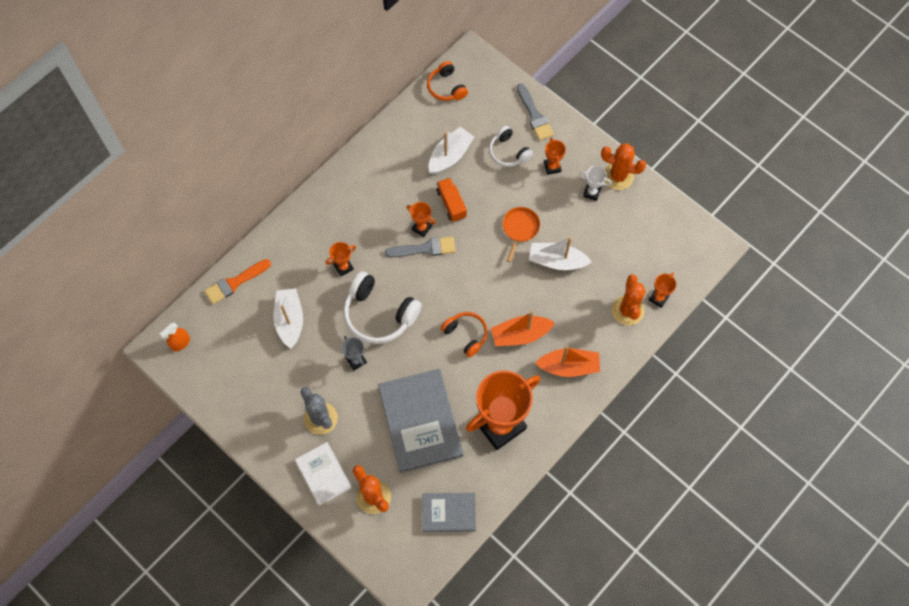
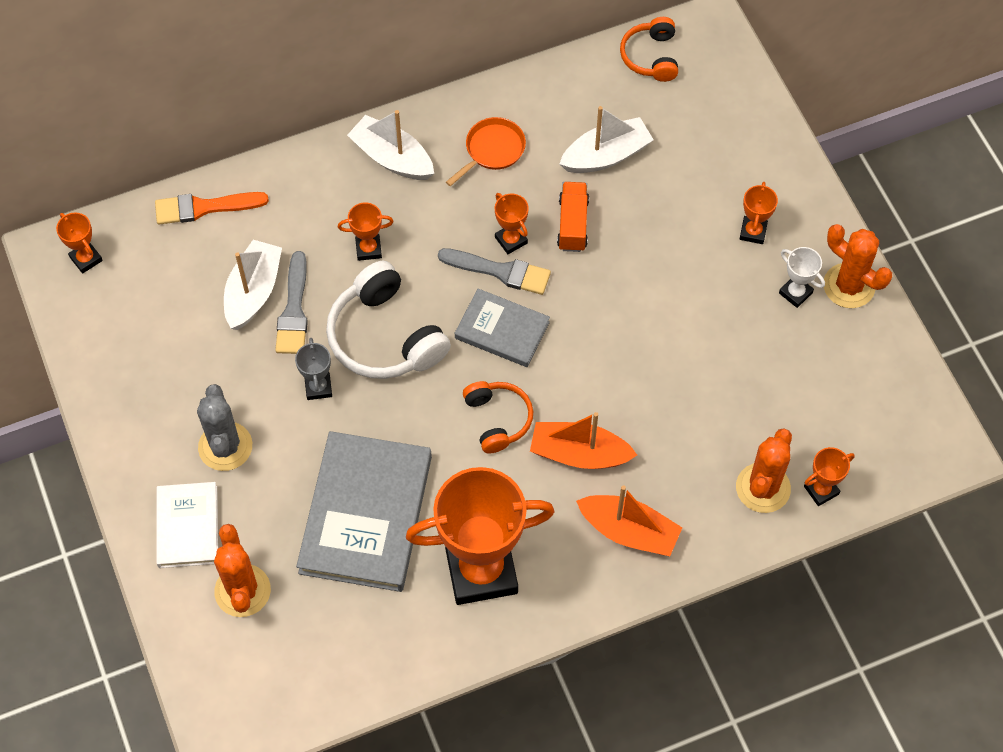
camera: 25 degrees right, 5 degrees down
orange spray bottle [160,323,190,351] -> orange trophy [56,212,103,274]
grey book [423,493,476,532] -> grey book moved to [455,288,550,367]
white headphones [489,126,533,167] -> none
orange pan [502,207,540,262] -> orange pan moved to [446,117,526,186]
grey brush [517,83,554,141] -> grey brush moved to [275,251,308,354]
white boat [529,237,592,270] -> white boat moved to [347,110,434,180]

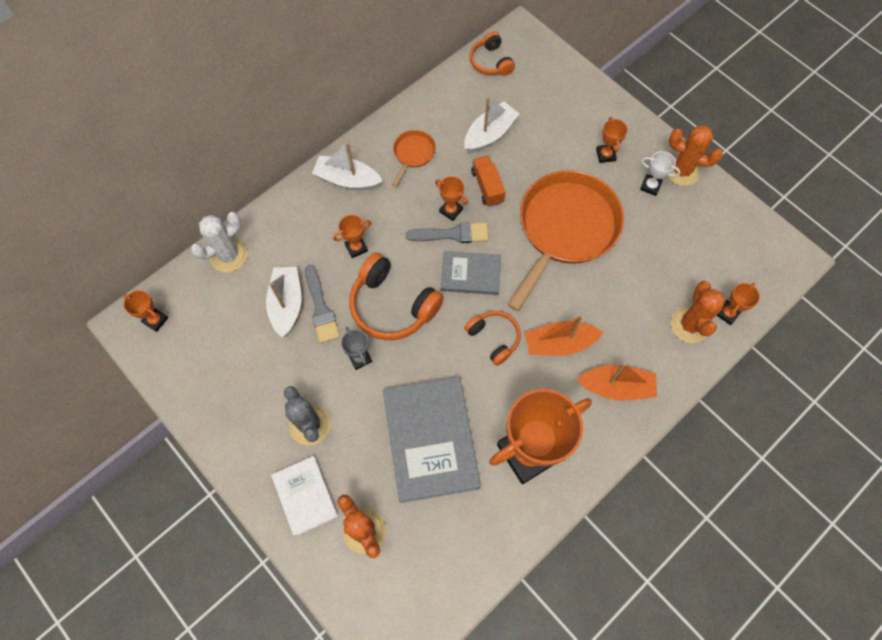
camera: 20 degrees left, 5 degrees up
orange brush [155,192,269,225] -> white cactus [191,212,248,272]
white headphones [326,261,451,379] -> orange headphones [349,253,444,340]
none -> orange pan [508,170,624,311]

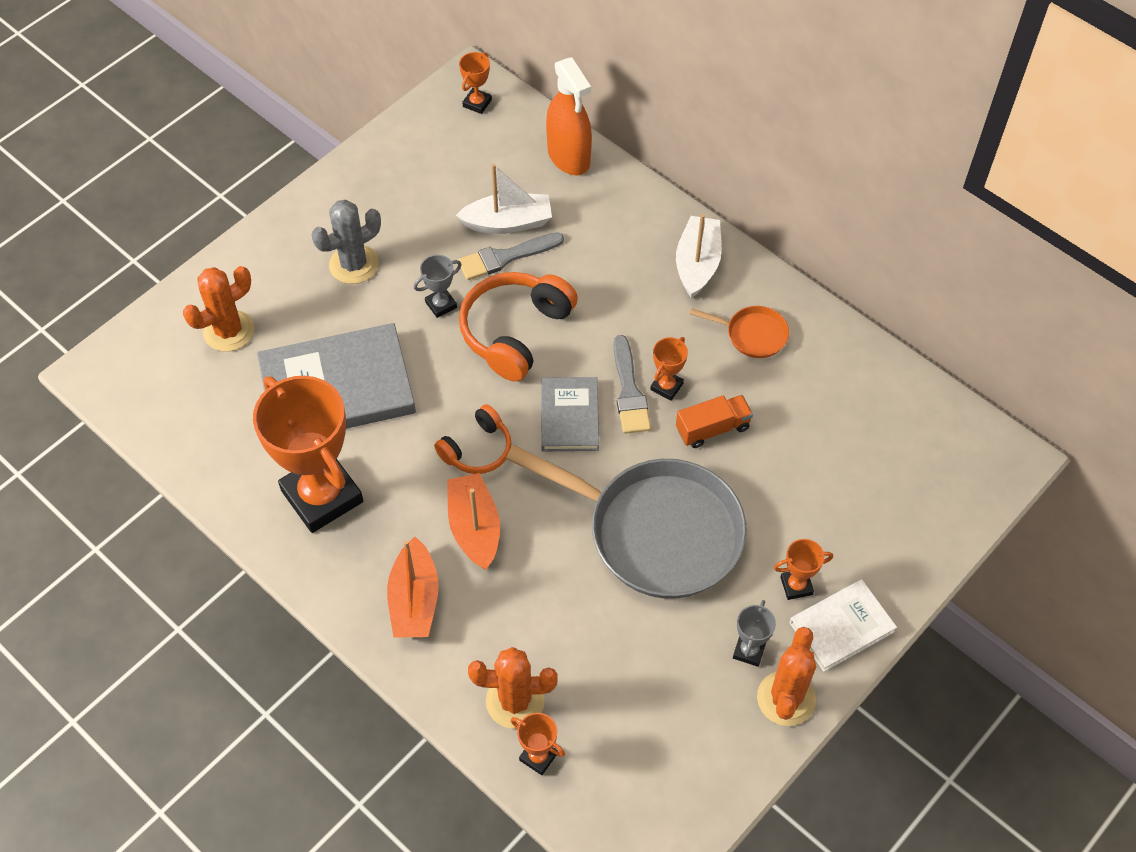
camera: 85 degrees right, 10 degrees down
white cactus [191,212,248,272] -> orange spray bottle [546,57,592,175]
white book [271,456,338,536] -> white book moved to [790,579,897,672]
orange trophy [333,215,371,258] -> none
white boat [464,96,520,153] -> none
orange headphones [470,32,515,76] -> none
orange pan [508,170,624,311] -> grey pan [506,445,747,599]
white trophy [640,151,680,196] -> grey trophy [733,600,776,667]

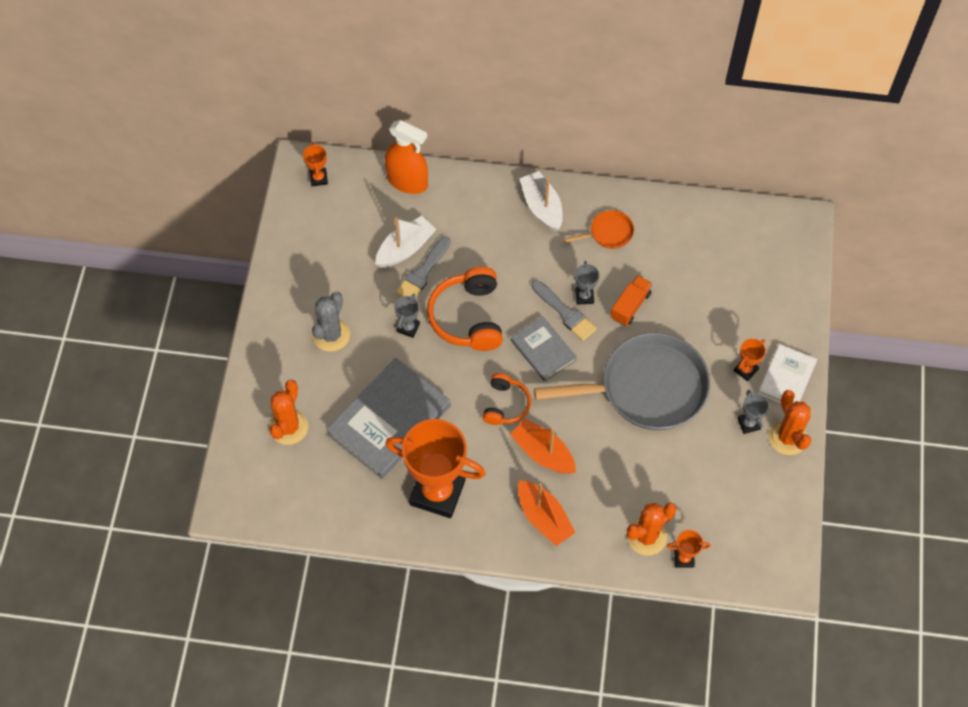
camera: 35 degrees left, 5 degrees up
orange trophy [650,337,688,401] -> grey trophy [575,261,600,304]

